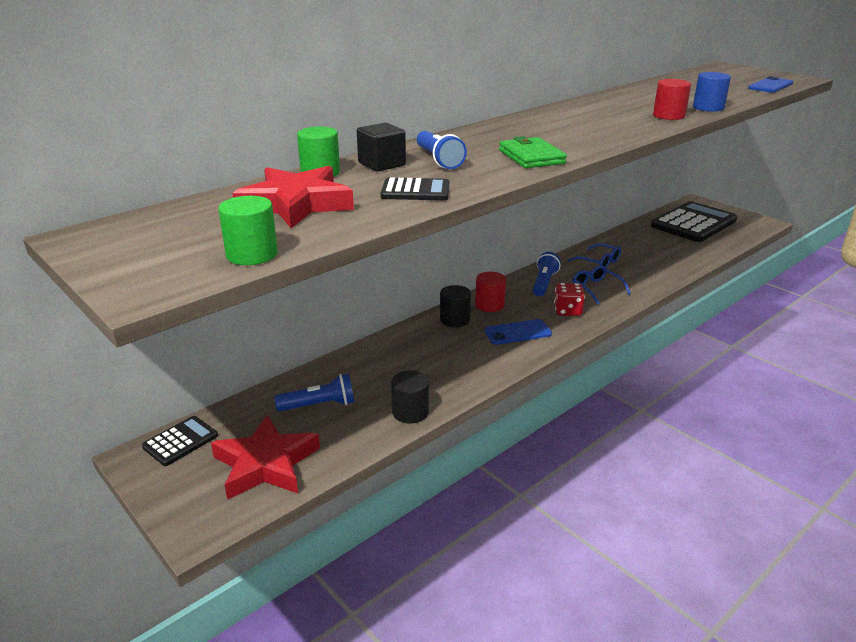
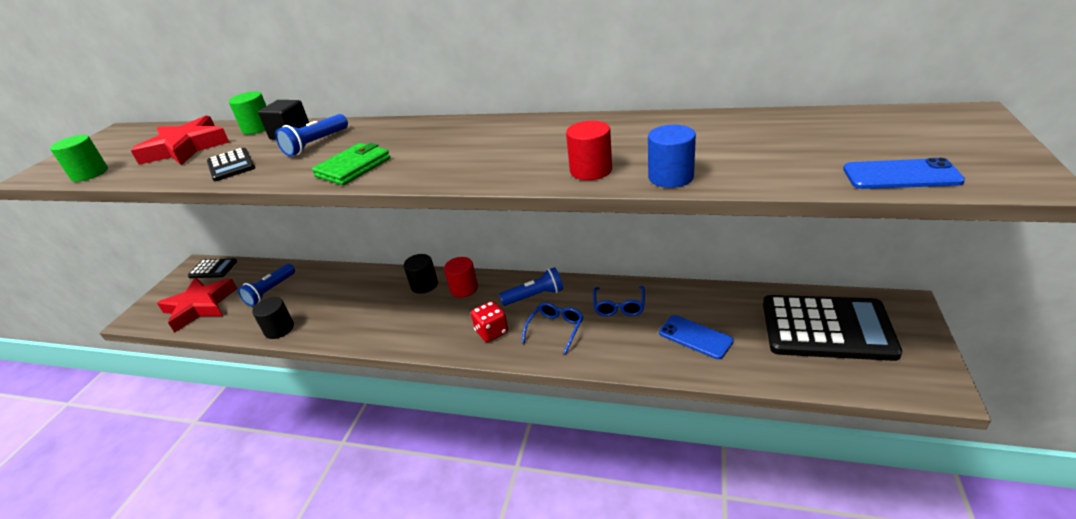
camera: 60 degrees right, 5 degrees up
blue flashlight [274,373,354,412] -> blue flashlight turned 75 degrees clockwise [238,264,295,306]
blue phone [484,319,552,345] -> blue phone moved to [659,315,734,359]

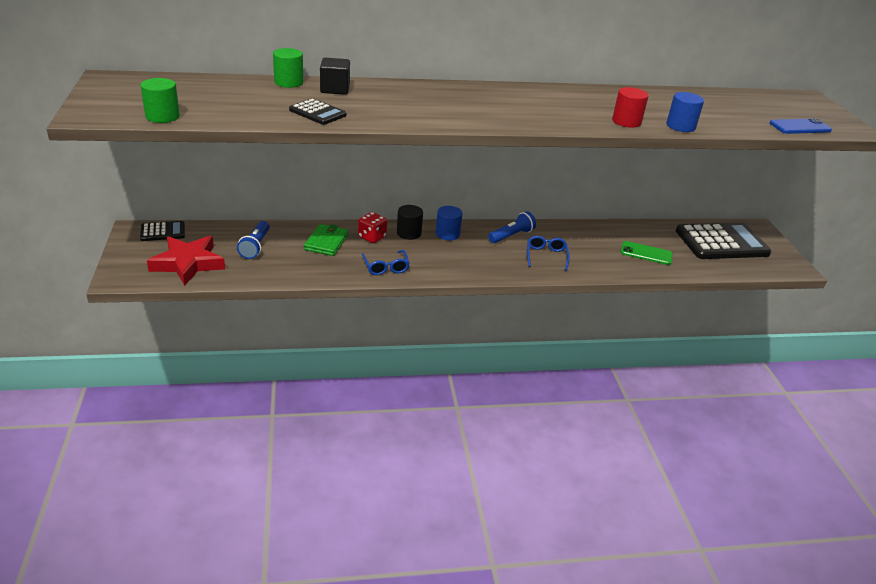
camera: 30 degrees left, 0 degrees up
red star [131,116,229,165] -> none
black cylinder [252,297,294,339] -> none
blue flashlight [275,114,348,156] -> none
green wallet [312,143,390,185] -> green wallet moved to [304,224,349,256]
red cylinder [444,257,478,297] -> blue cylinder [436,206,463,240]
red dice [471,301,508,342] -> red dice moved to [358,212,387,243]
blue glasses [593,286,645,316] -> blue glasses moved to [362,250,410,275]
blue phone [659,315,734,359] -> green phone [621,241,673,265]

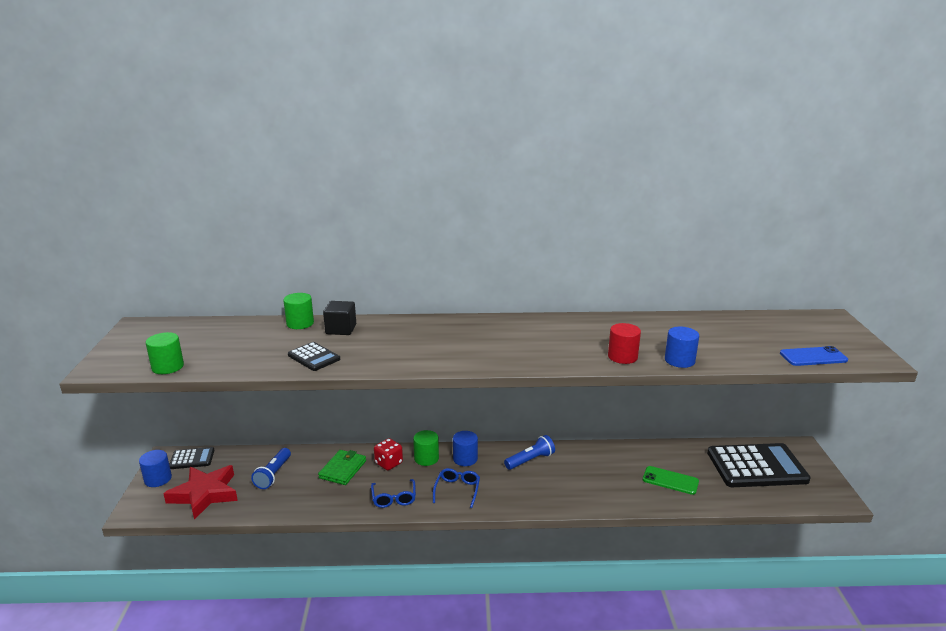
camera: 10 degrees right, 10 degrees down
black cylinder [397,205,423,240] -> green cylinder [413,430,439,466]
blue glasses [527,236,570,271] -> blue glasses moved to [433,468,480,508]
none -> blue cylinder [139,450,172,487]

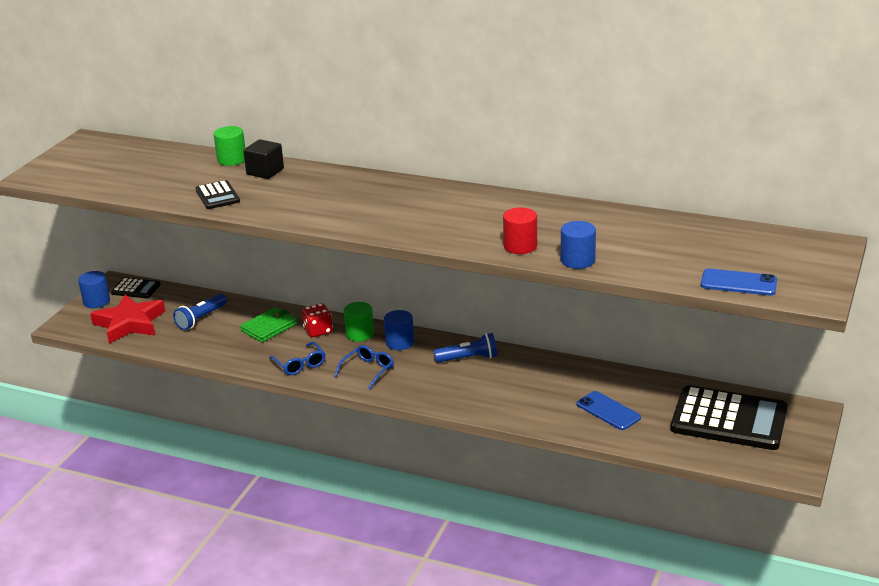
camera: 25 degrees right, 5 degrees up
green cylinder [146,332,184,374] -> none
blue glasses [371,479,416,508] -> blue glasses turned 45 degrees counterclockwise [269,342,325,375]
green phone [643,466,699,495] -> blue phone [577,391,641,430]

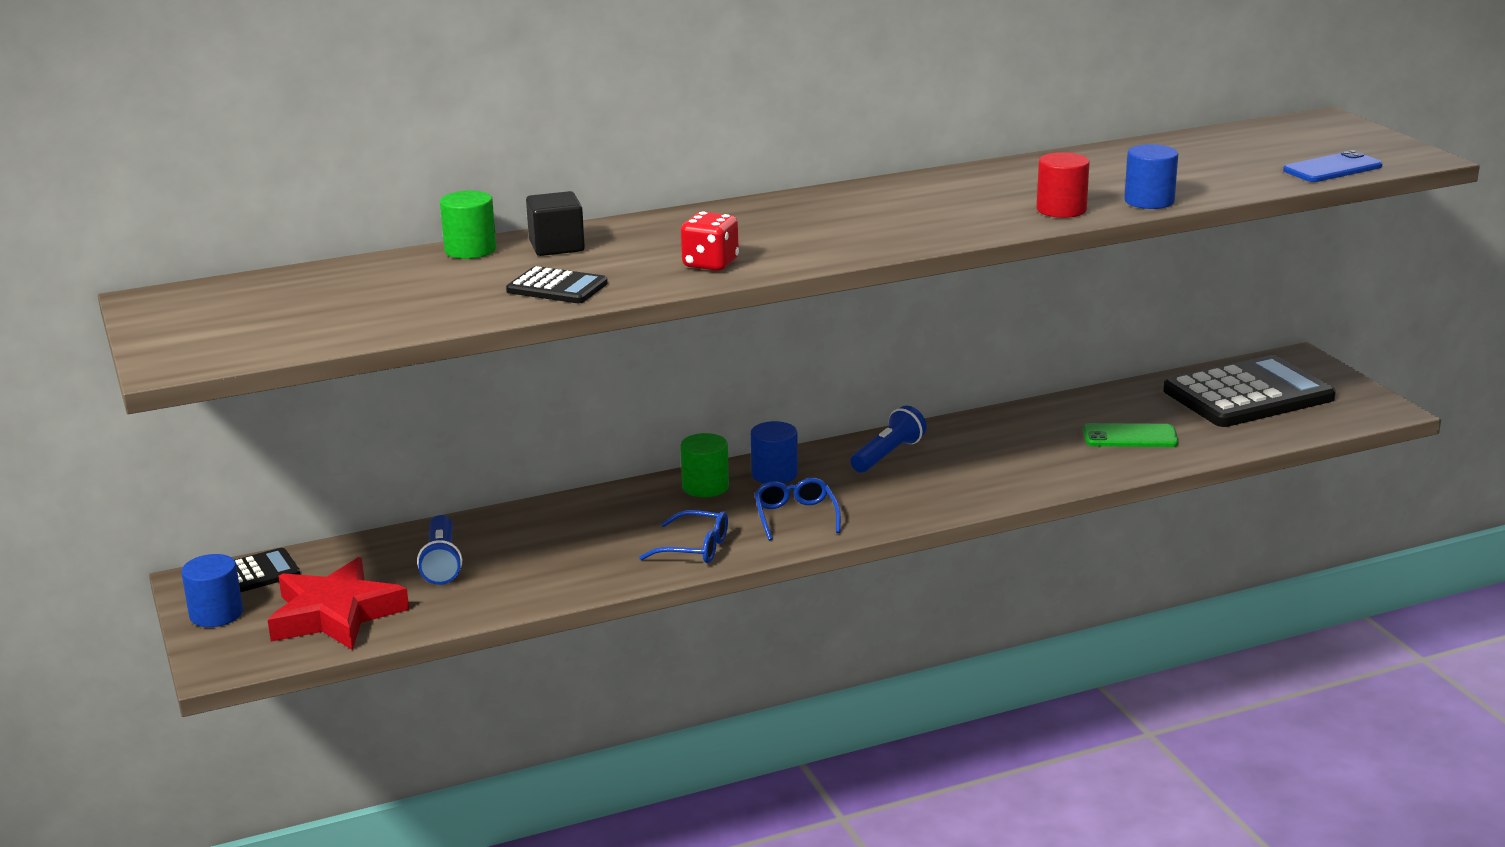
camera: 45 degrees left, 5 degrees down
green wallet [240,307,297,343] -> none
red dice [302,303,333,337] -> red dice moved to [681,211,739,271]
blue phone [577,391,641,430] -> green phone [1083,423,1179,447]

